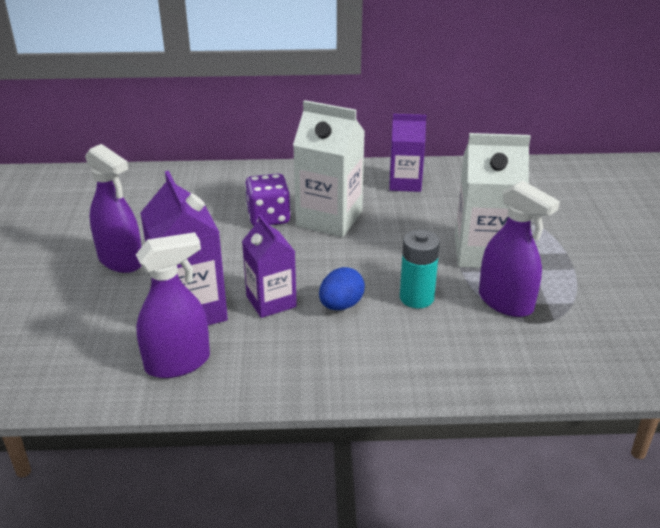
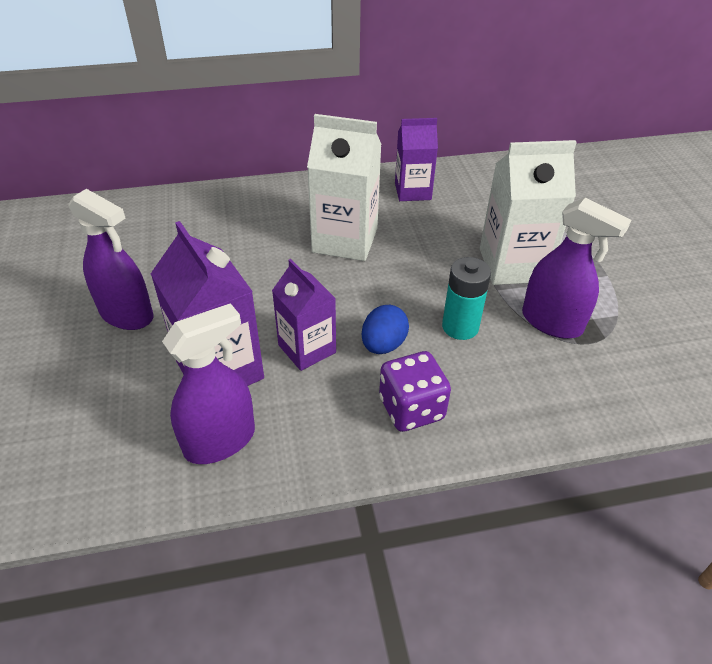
camera: 10 degrees left, 10 degrees up
purple dice [245,174,291,226] -> purple dice moved to [379,351,451,432]

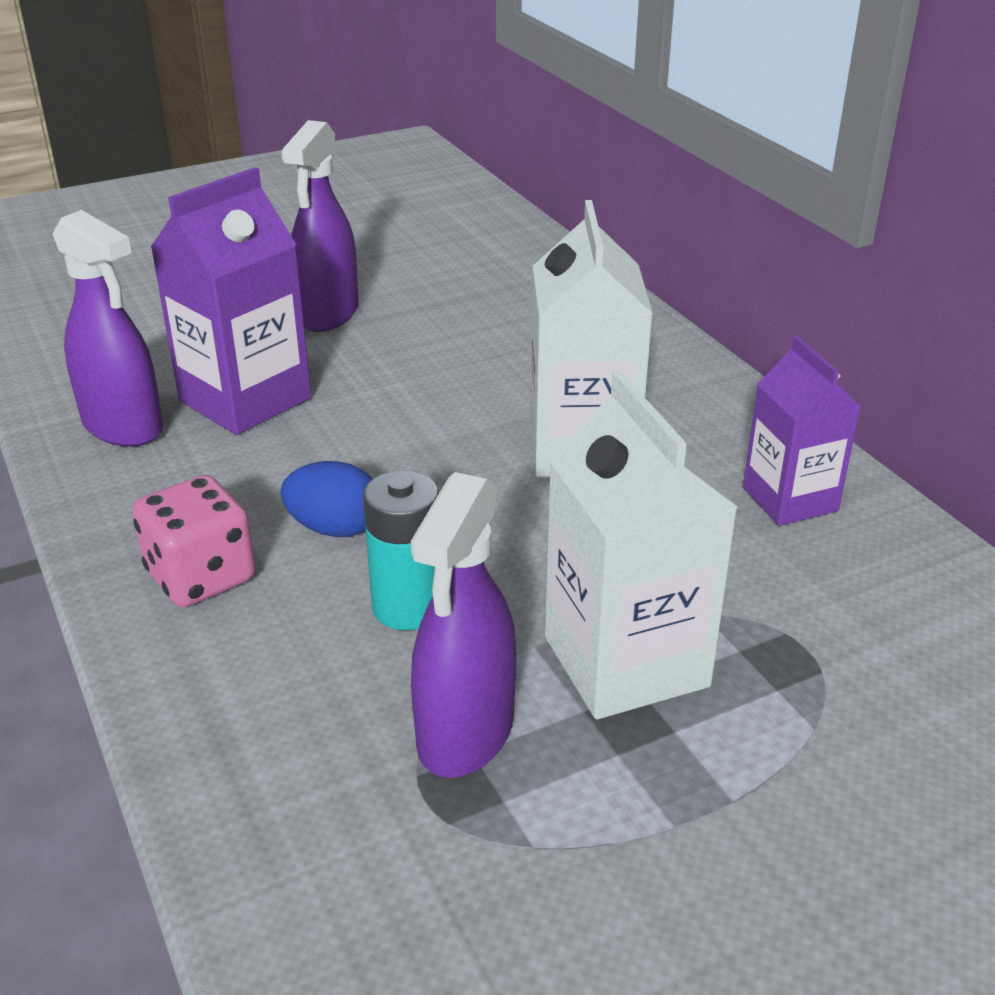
camera: 75 degrees right, 10 degrees down
purple carton [272,259,336,371] -> none
purple dice [379,351,451,432] -> pink dice [132,475,256,607]

